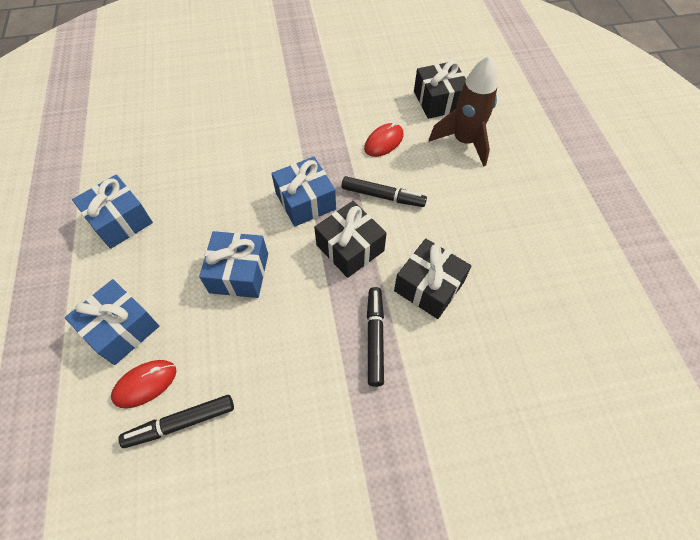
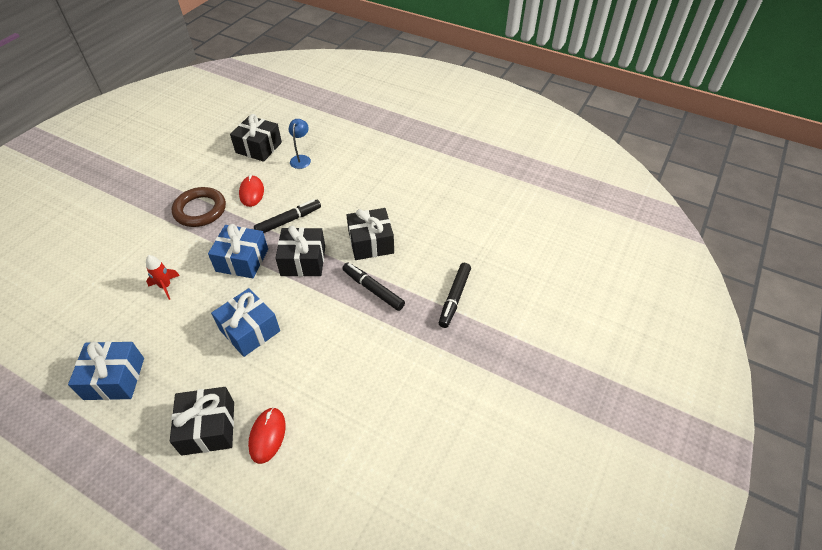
camera: 50 degrees left, 10 degrees down
blue gift [65,279,159,365] -> black gift [170,387,234,456]
black marker [118,395,234,448] -> black marker moved to [439,263,471,328]
brown rocket [429,55,498,167] -> blue lamp [289,119,311,169]
none -> red rocket [146,255,180,300]
none -> brown ring [172,187,226,227]

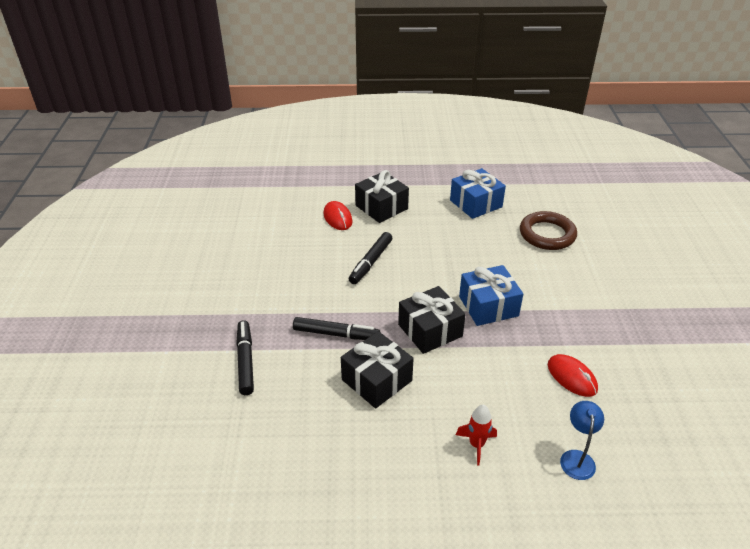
camera: 150 degrees right, 10 degrees down
red rocket [146,255,180,300] -> red rocket moved to [456,405,497,466]
brown ring [172,187,226,227] -> brown ring moved to [520,211,577,250]
blue gift [211,288,280,357] -> none
black gift [230,114,282,162] -> none
black marker [254,199,321,233] -> black marker moved to [349,232,392,284]
blue lamp [289,119,311,169] -> blue lamp turned 150 degrees counterclockwise [560,401,604,480]

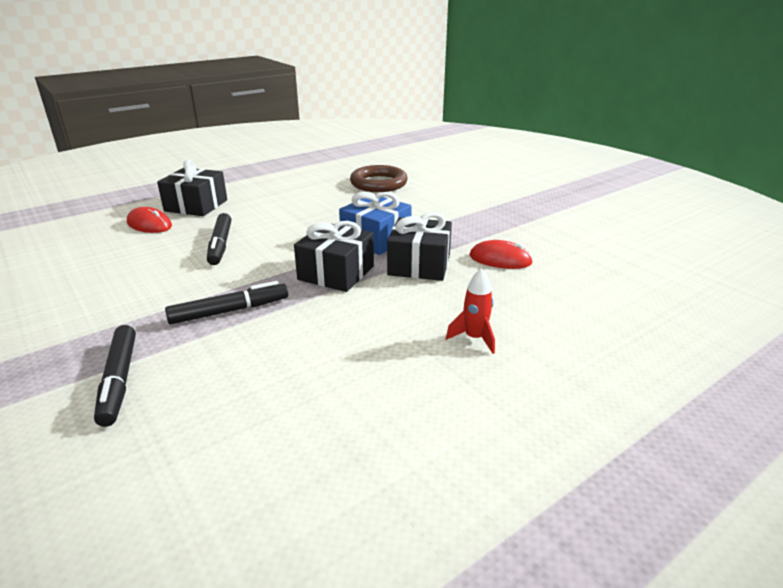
camera: 35 degrees left, 10 degrees down
black marker [236,320,254,395] -> black marker turned 150 degrees counterclockwise [94,325,136,427]
black gift [341,331,414,408] -> black gift moved to [387,212,452,281]
blue gift [450,168,506,219] -> none
blue lamp [560,401,604,480] -> none

